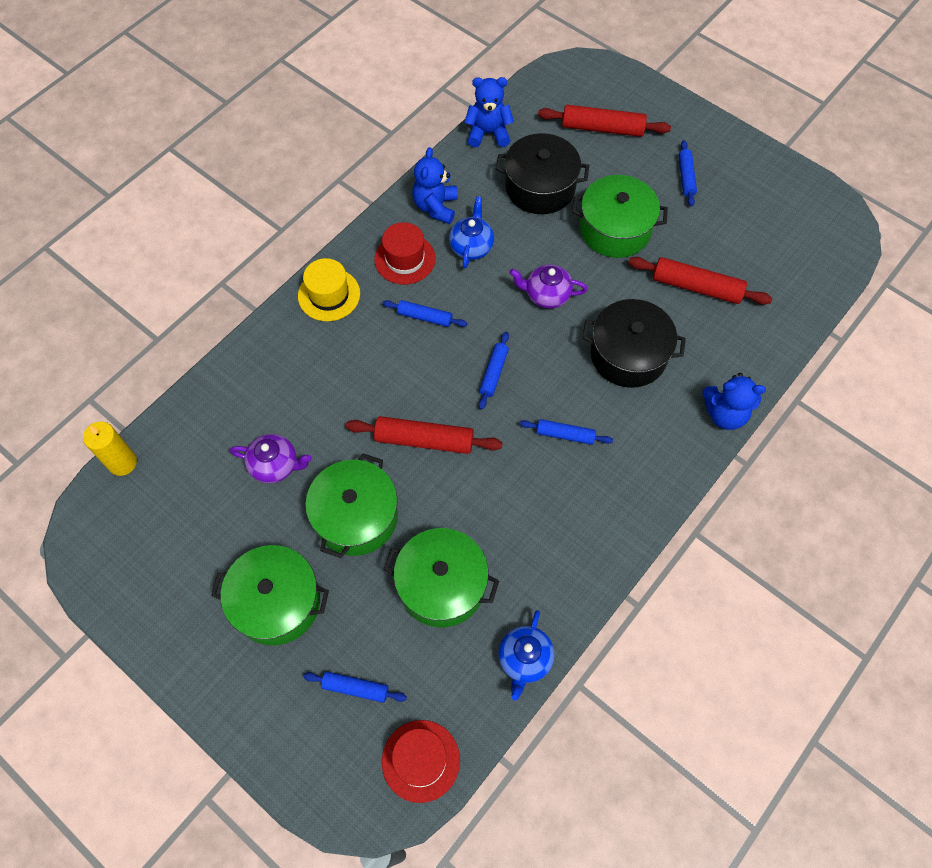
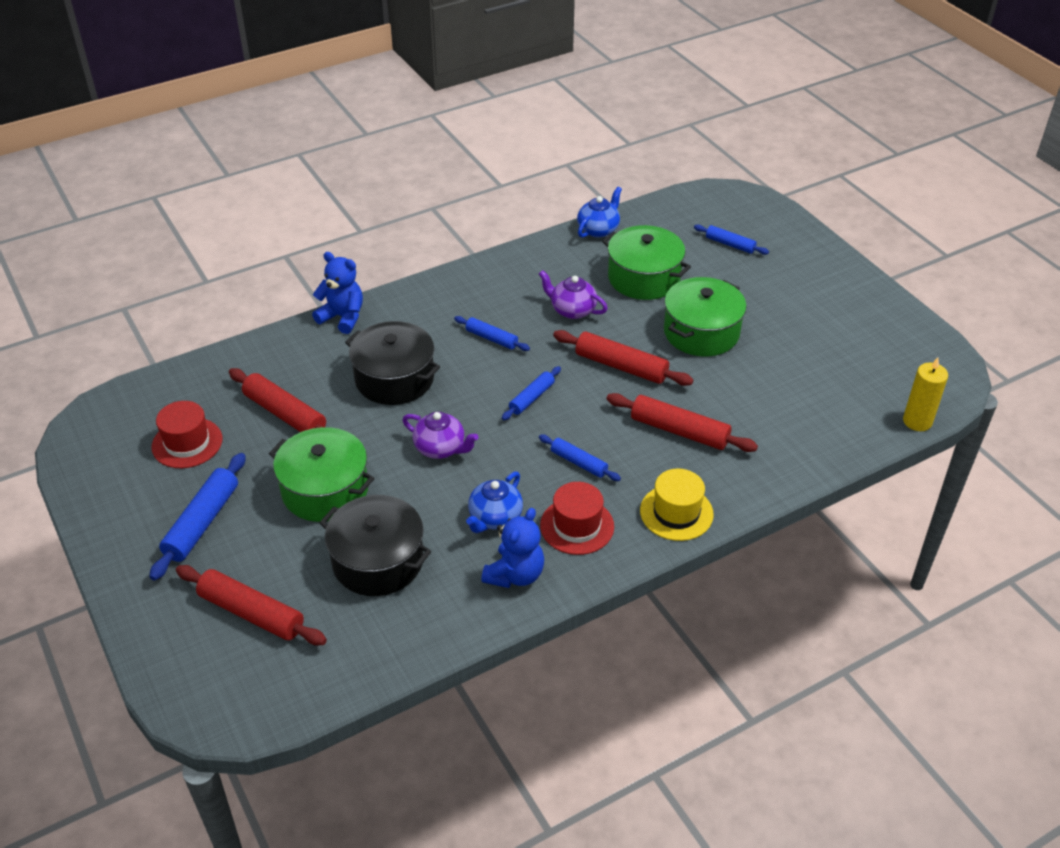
camera: 160 degrees left, 20 degrees down
green pot [211,545,329,646] -> none
purple teapot [230,434,312,483] -> purple teapot moved to [539,270,608,319]
red hat [382,720,460,803] -> red hat moved to [151,401,222,468]
blue teddy bear [464,77,514,147] -> none
blue rolling pin [678,140,697,206] -> blue rolling pin [149,453,246,581], size x1.67
none -> red rolling pin [606,393,758,452]

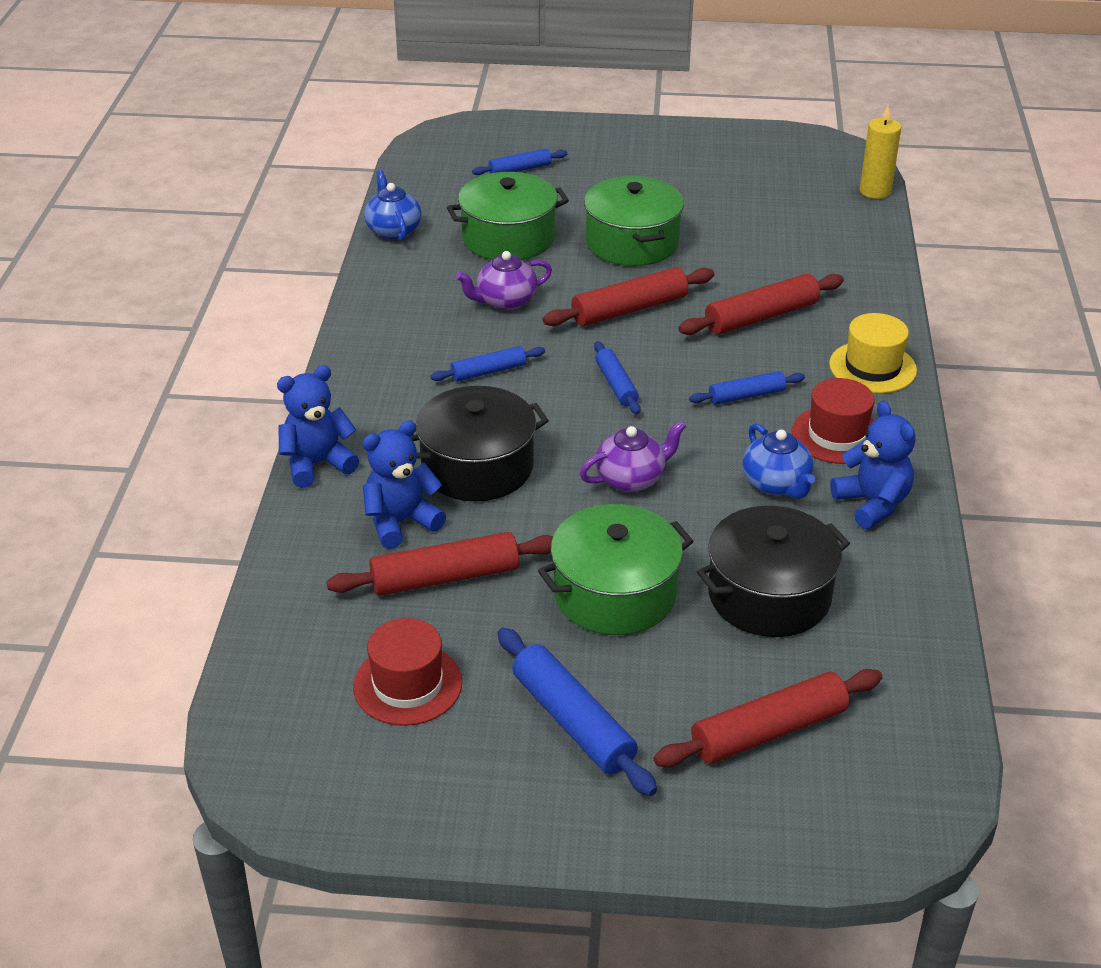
camera: 55 degrees left, 5 degrees down
none -> blue teddy bear [363,420,446,549]

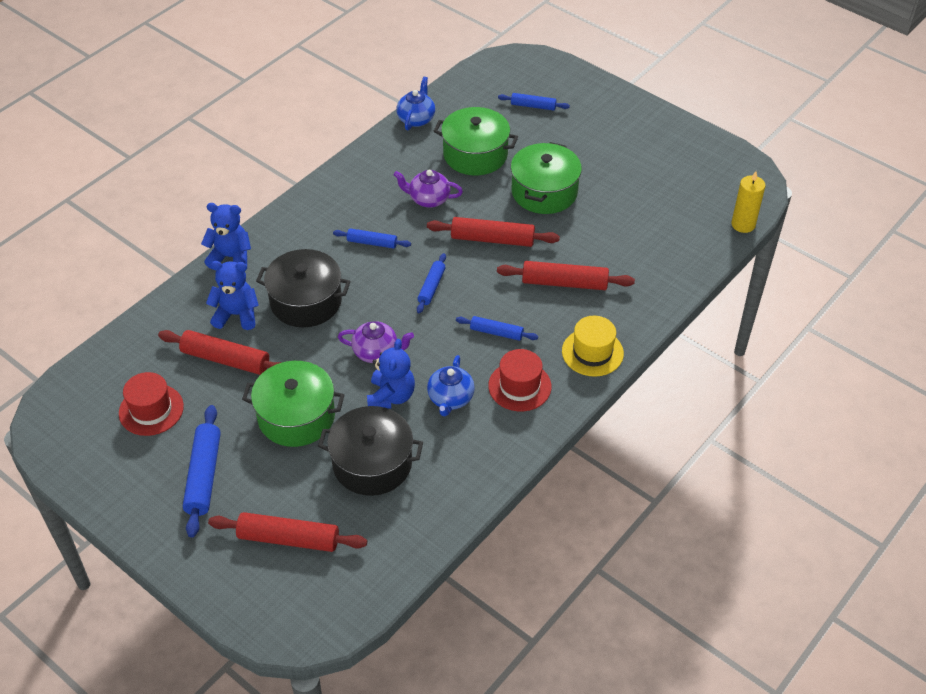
camera: 35 degrees right, 10 degrees up
blue teddy bear [830,401,915,529] -> blue teddy bear moved to [367,339,415,409]

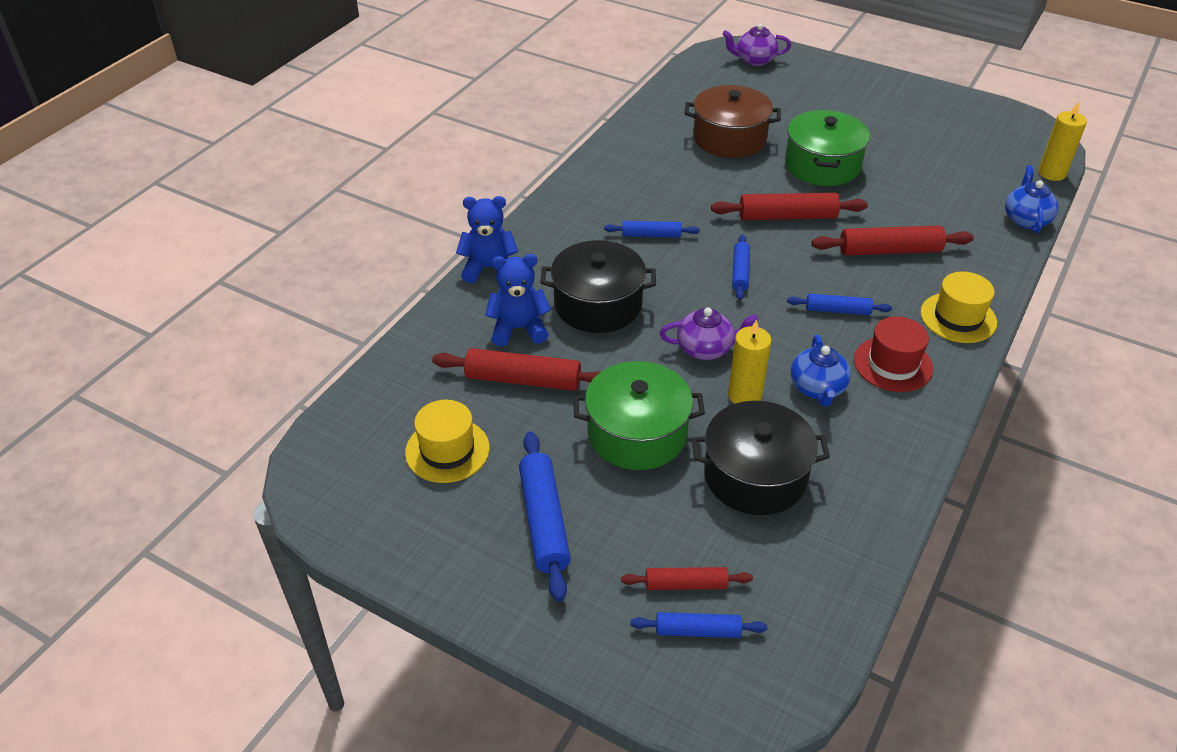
camera: 10 degrees left, 5 degrees down
red hat [119,372,184,436] -> yellow hat [405,400,490,483]
red rolling pin [208,512,367,552] -> red rolling pin [621,567,753,590], size x0.60
blue teddy bear [367,339,415,409] -> yellow candle [728,320,771,404]
purple teapot [393,170,463,208] -> purple teapot moved to [722,23,791,66]
blue teapot [396,77,435,130] -> blue teapot moved to [1005,165,1059,233]
green pot [434,107,518,175] -> brown pot [685,85,781,158]
blue rolling pin [498,93,570,111] -> blue rolling pin moved to [631,612,768,638]

